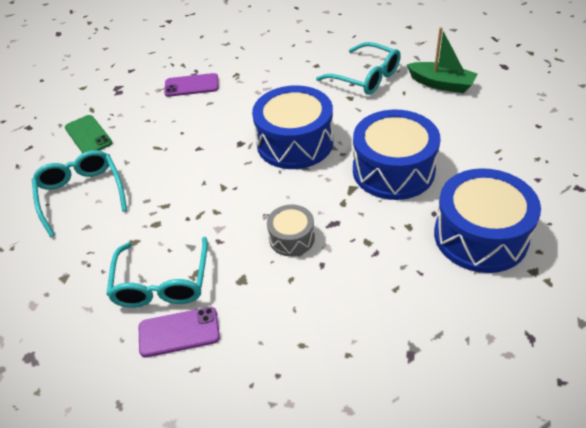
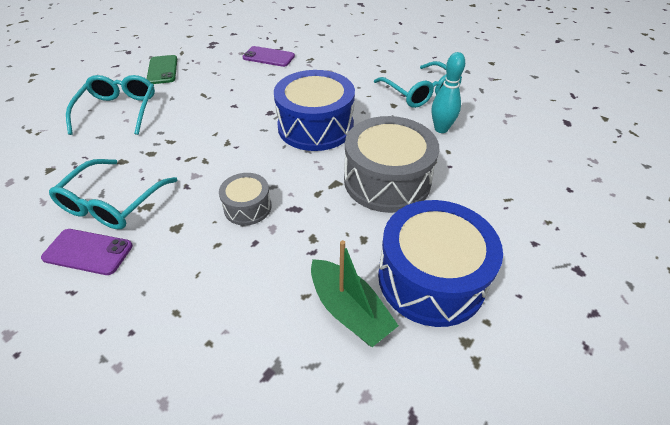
camera: 20 degrees right, 0 degrees up
blue drum [353,110,441,200] -> grey drum [344,116,439,213]
green boat [407,27,477,93] -> green boat moved to [311,240,399,347]
none -> turquoise bowling pin [432,52,465,133]

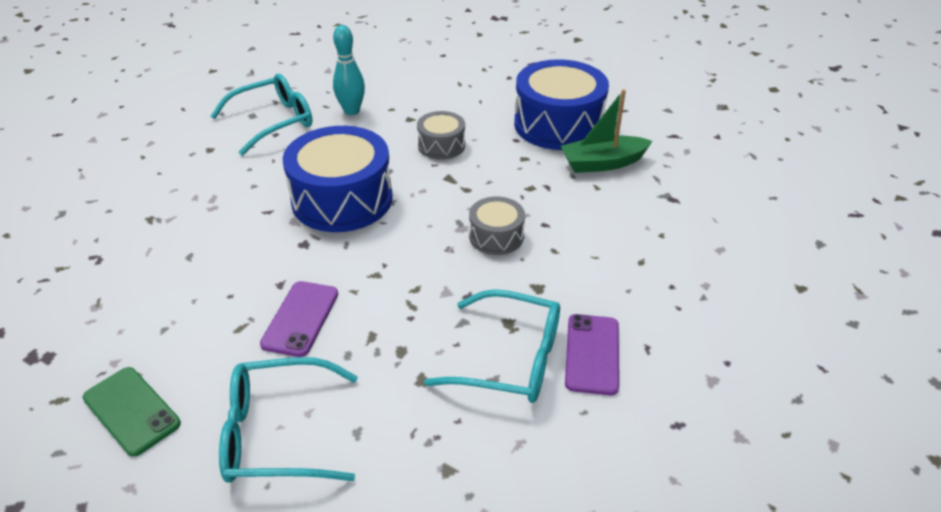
camera: 95 degrees left, 5 degrees down
green phone [147,55,177,84] -> green phone turned 60 degrees clockwise [82,367,181,457]
purple phone [242,46,295,67] -> purple phone moved to [260,281,338,357]
green boat [311,240,399,347] -> green boat turned 150 degrees counterclockwise [560,89,652,173]
grey drum [344,116,439,213] -> grey drum [417,111,465,160], size x0.51

